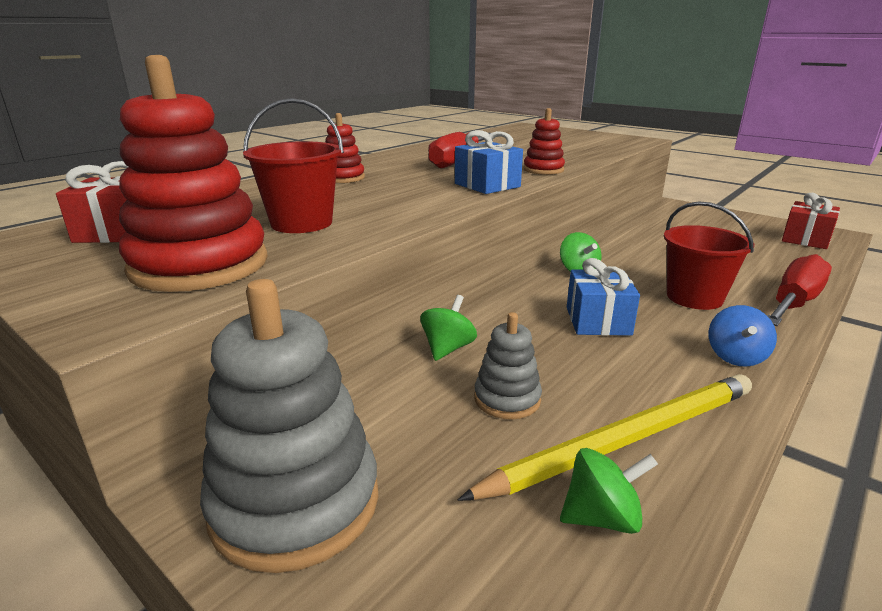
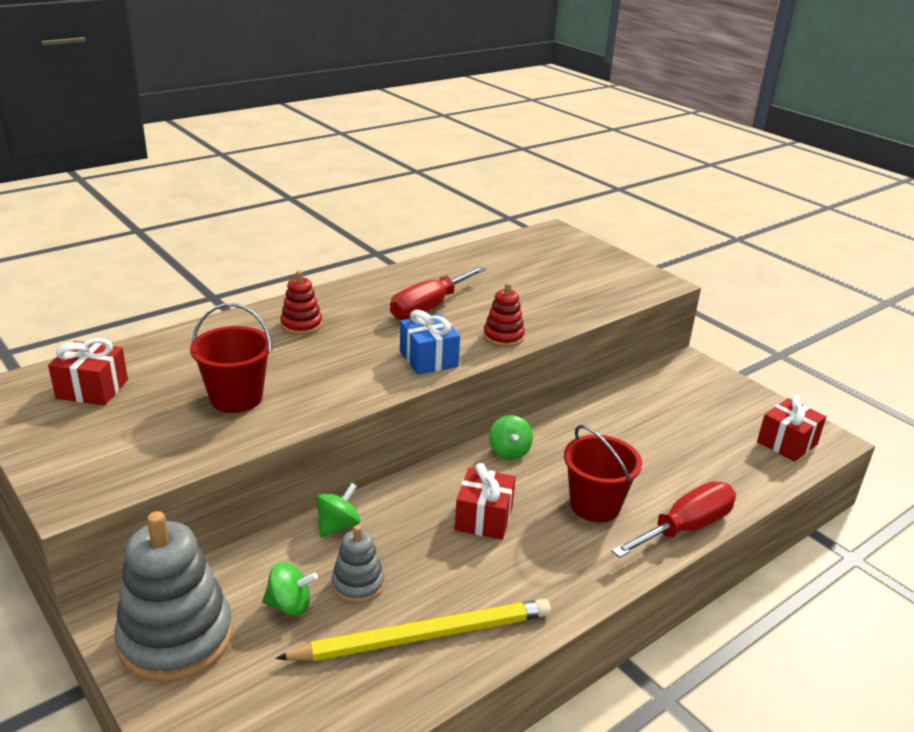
camera: 10 degrees right, 5 degrees up
red stacking toy [119,55,268,292] -> none
green spinning top [560,448,658,534] -> green spinning top moved to [262,562,318,616]
blue gift [567,258,640,336] -> red gift [455,463,516,540]
blue spinning top [709,305,777,367] -> none

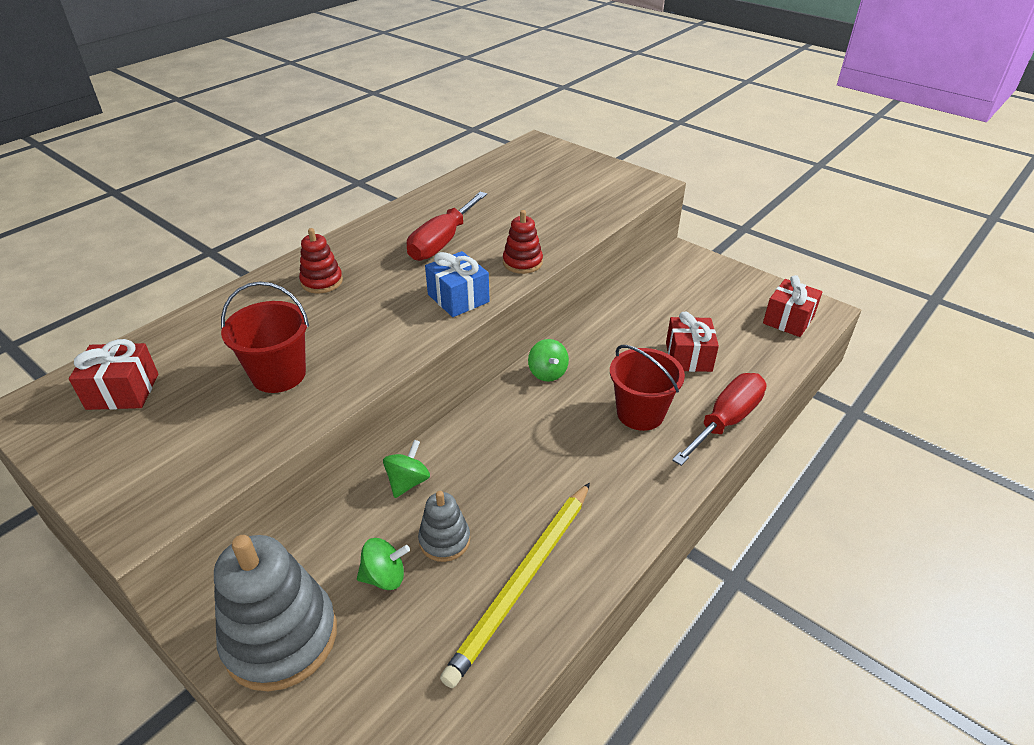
camera: 10 degrees left, 10 degrees up
yellow pencil [276,599,551,661] -> yellow pencil turned 150 degrees clockwise [440,482,590,688]
red gift [455,463,516,540] -> red gift moved to [666,312,719,372]

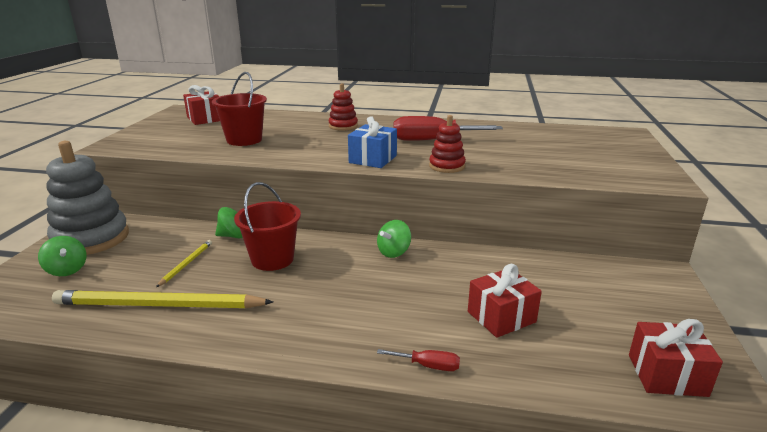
camera: 60 degrees right, 15 degrees down
green spinning top [357,538,410,590] -> green spinning top moved to [38,236,86,276]
grey stacking toy [418,491,470,562] -> yellow pencil [156,240,212,287]
red bucket [610,345,685,431] -> red bucket moved to [234,182,301,271]
red screwdriver [672,373,767,466] -> red screwdriver [377,349,460,371], size x0.47

